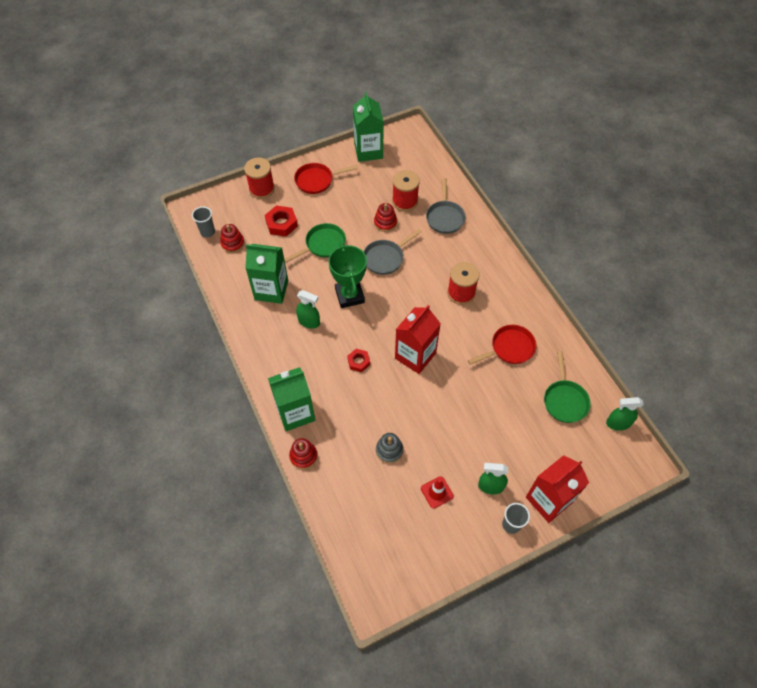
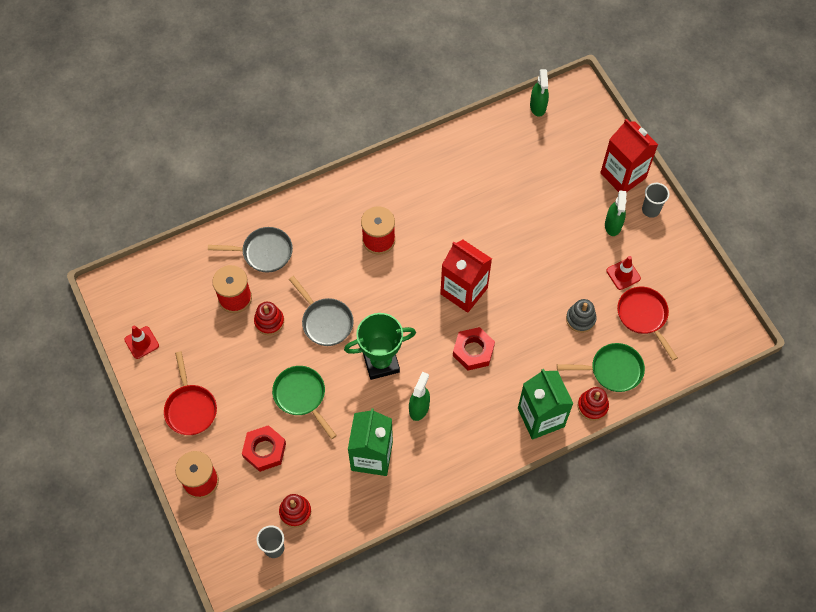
camera: 90 degrees left, 5 degrees up
red nut [347,349,370,372] -> red nut [453,327,495,370], size x1.56
green carton [353,92,384,162] -> red traffic cone [124,326,159,359]
red pan [468,325,536,365] -> red pan moved to [617,287,678,361]
green pan [544,351,591,423] -> green pan moved to [557,343,645,392]

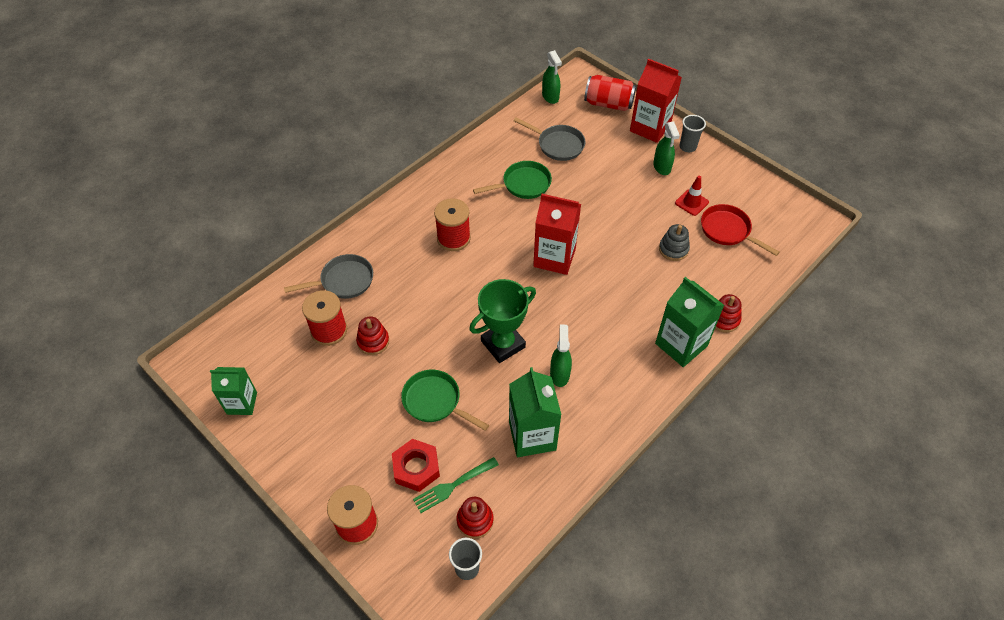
camera: 20 degrees left, 10 degrees down
red traffic cone [124,326,159,359] -> green carton [210,367,257,415]
red pan [164,351,217,435] -> none
grey pan [289,276,354,346] -> grey pan moved to [513,117,585,161]
red nut [453,327,495,370] -> none
green pan [557,343,645,392] -> green pan moved to [473,161,552,199]
none -> green fork [413,457,499,513]
none -> red can [584,75,636,111]

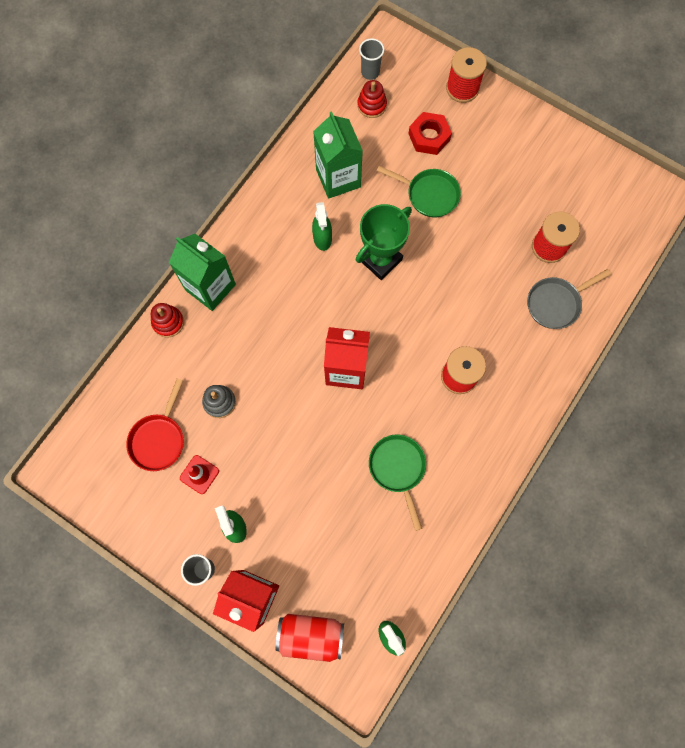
camera: 170 degrees right, 20 degrees up
green carton [210,367,257,415] -> none
red stacking toy [356,316,389,355] -> none
green fork [413,457,499,513] -> none
green pan [473,161,552,199] -> green pan turned 105 degrees clockwise [369,435,426,531]
grey pan [513,117,585,161] -> none
red pan [701,204,780,256] -> red pan turned 75 degrees clockwise [126,379,184,471]

